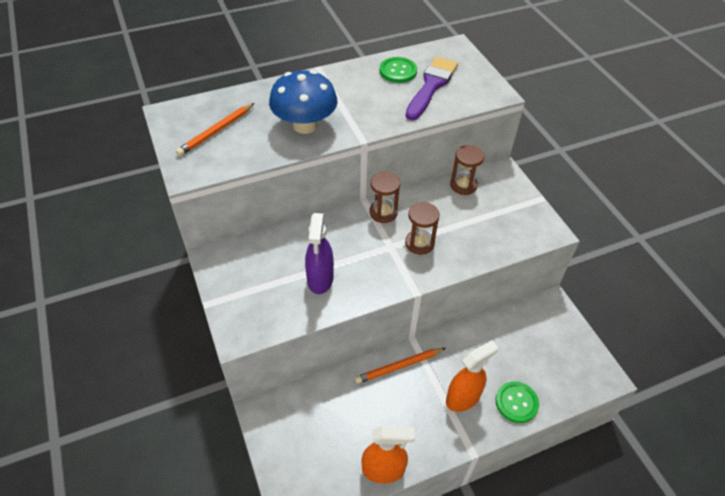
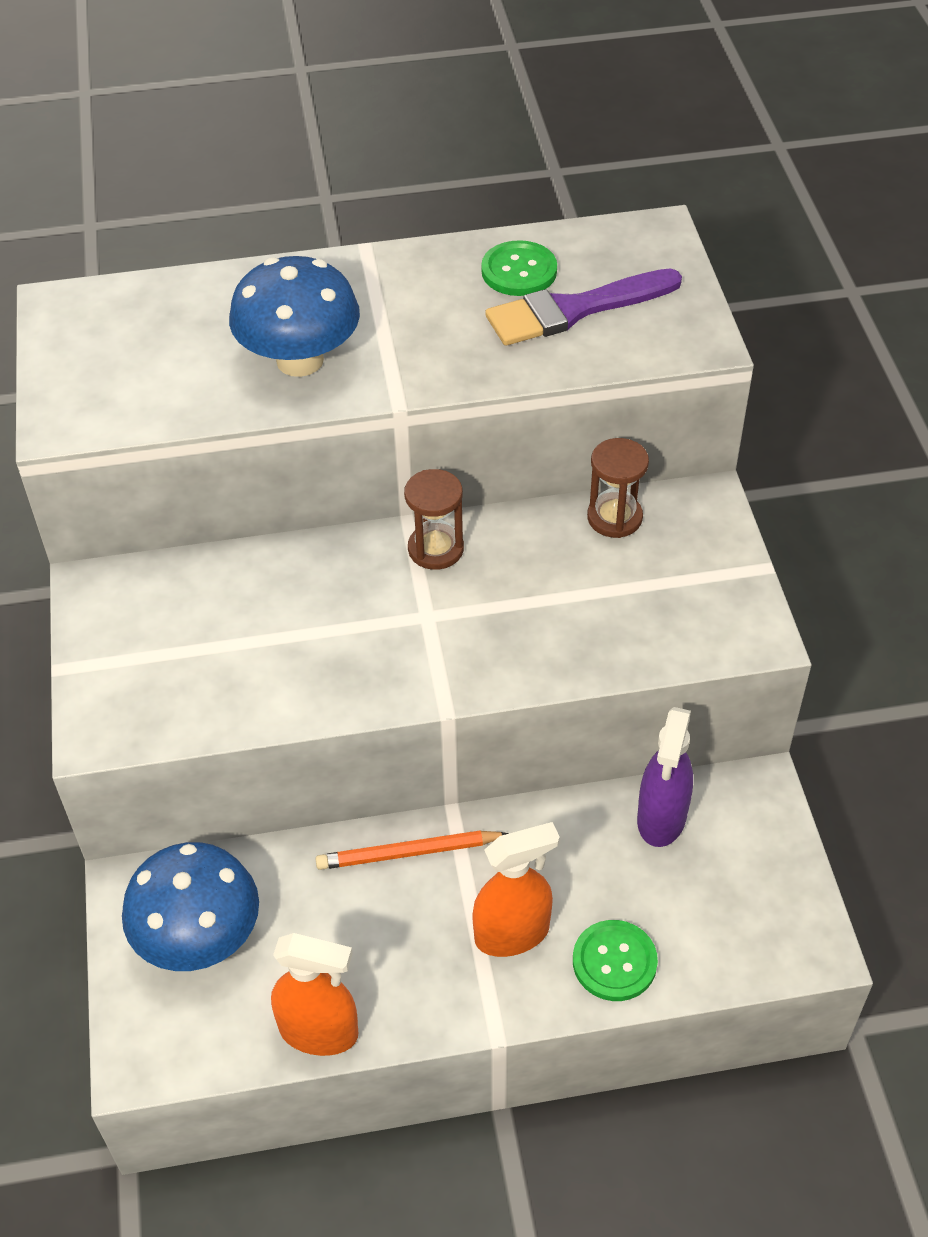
camera: 15 degrees right, 0 degrees up
orange pencil [176,103,254,156] -> none
purple spray bottle [305,213,334,294] -> purple spray bottle moved to [637,707,693,847]
brown hourglass [405,202,440,255] -> none
purple brush [406,56,458,120] -> purple brush turned 150 degrees counterclockwise [485,268,682,346]
none -> blue mushroom [122,842,259,971]

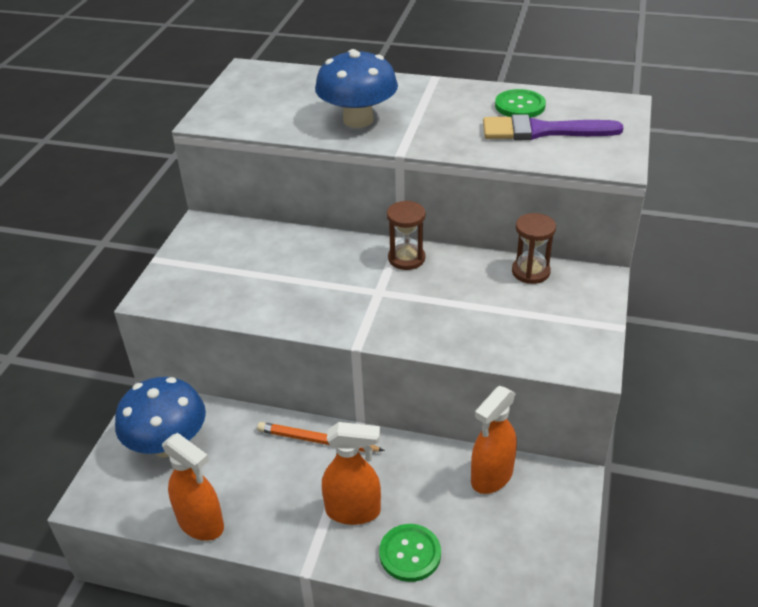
camera: 25 degrees right, 10 degrees down
purple spray bottle [637,707,693,847] -> orange spray bottle [471,386,517,494]

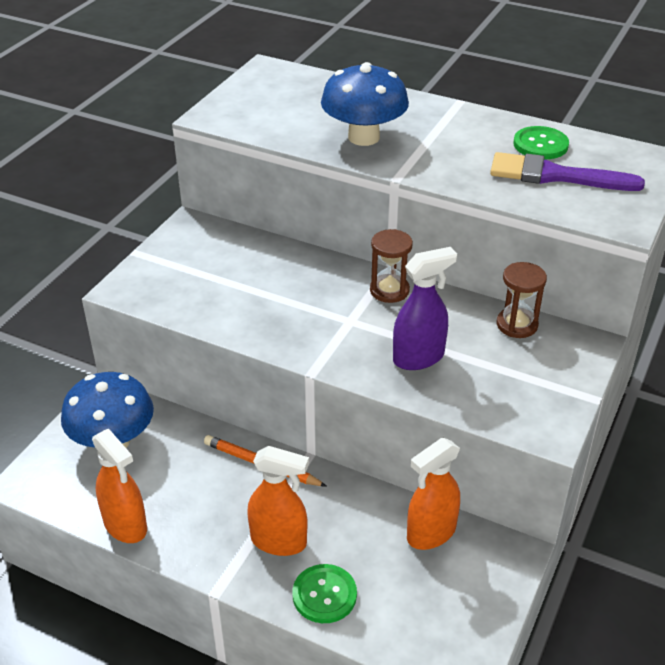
camera: 10 degrees right, 0 degrees up
none -> purple spray bottle [393,247,457,370]

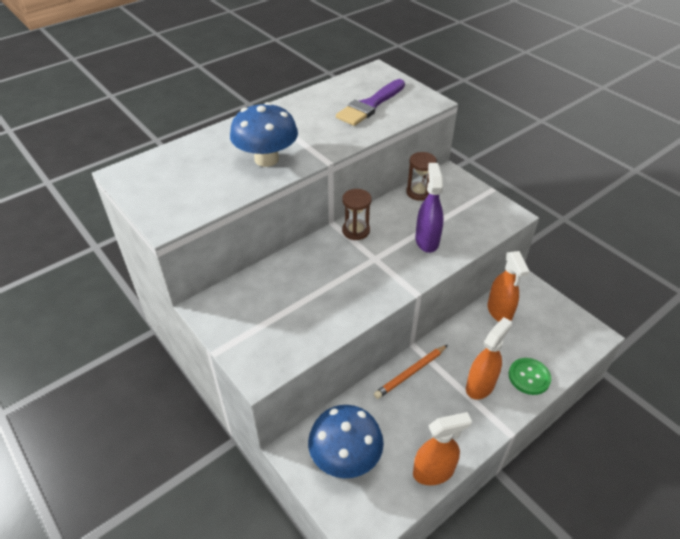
camera: 65 degrees left, 5 degrees up
green button [513,126,569,159] -> none

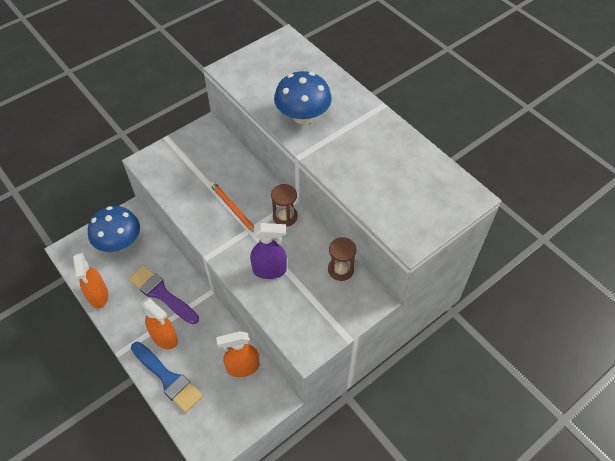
camera: 90 degrees right, 10 degrees up
purple brush [336,79,405,126] -> purple brush moved to [128,265,199,324]
orange pencil [374,345,448,399] -> orange pencil moved to [210,181,254,233]
green button [509,358,551,395] -> blue brush [131,342,203,413]

